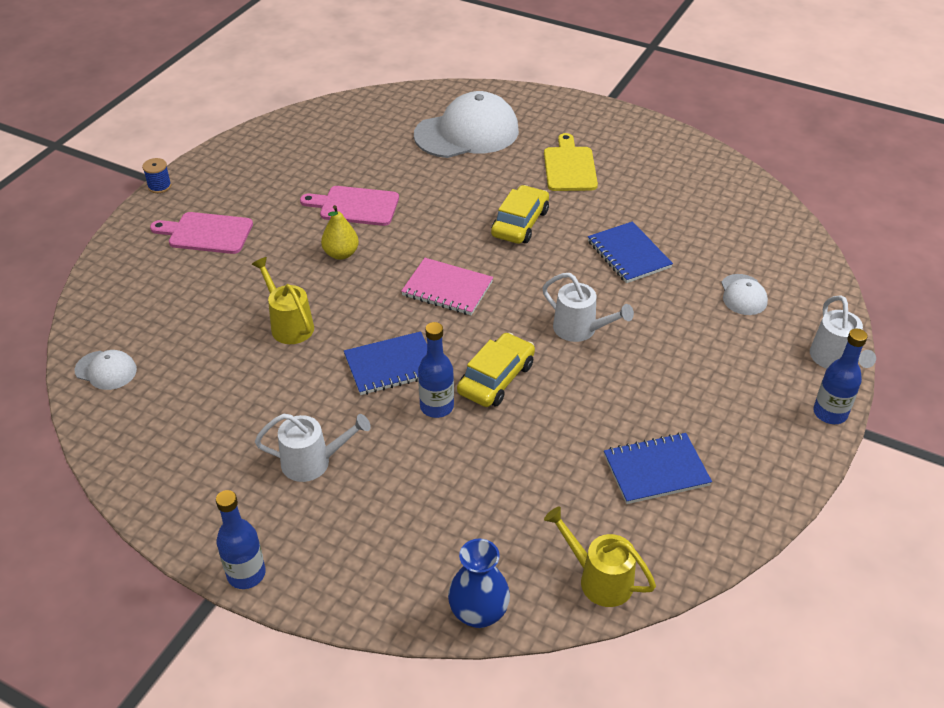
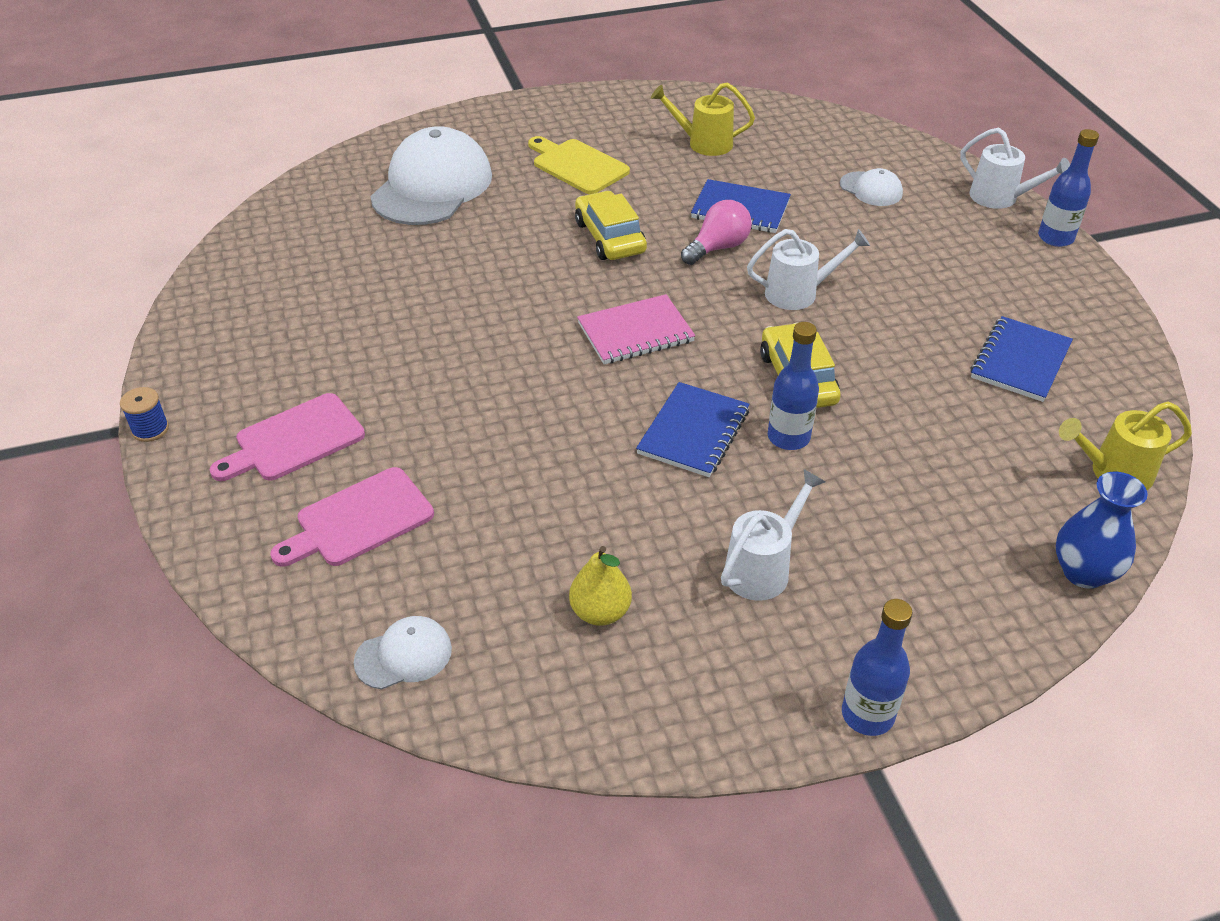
camera: 45 degrees left, 0 degrees up
yellow watering can [252,257,314,344] -> yellow watering can moved to [651,83,755,156]
pink cutting board [300,186,399,226] -> pink cutting board moved to [270,467,434,567]
yellow pear [321,205,359,260] -> yellow pear moved to [569,546,632,626]
none -> pink light bulb [681,200,752,265]

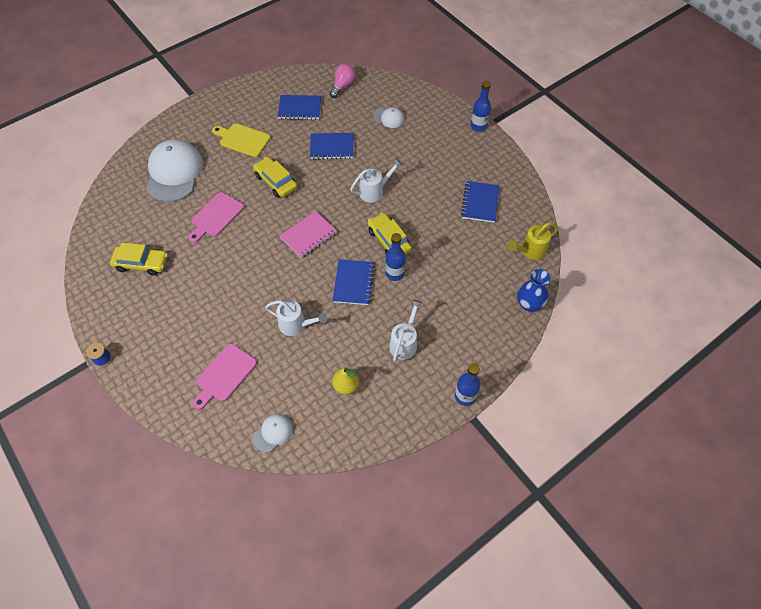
camera: 20 degrees left, 15 degrees up
pink cutting board [210,393,365,481] -> pink cutting board moved to [188,192,244,243]
yellow watering can [651,83,755,156] -> blue notebook [278,95,321,120]
pink light bulb [681,200,752,265] -> pink light bulb moved to [330,64,356,98]
white watering can [960,128,1070,209] -> white watering can moved to [265,300,327,336]
none -> yellow car [110,243,168,276]

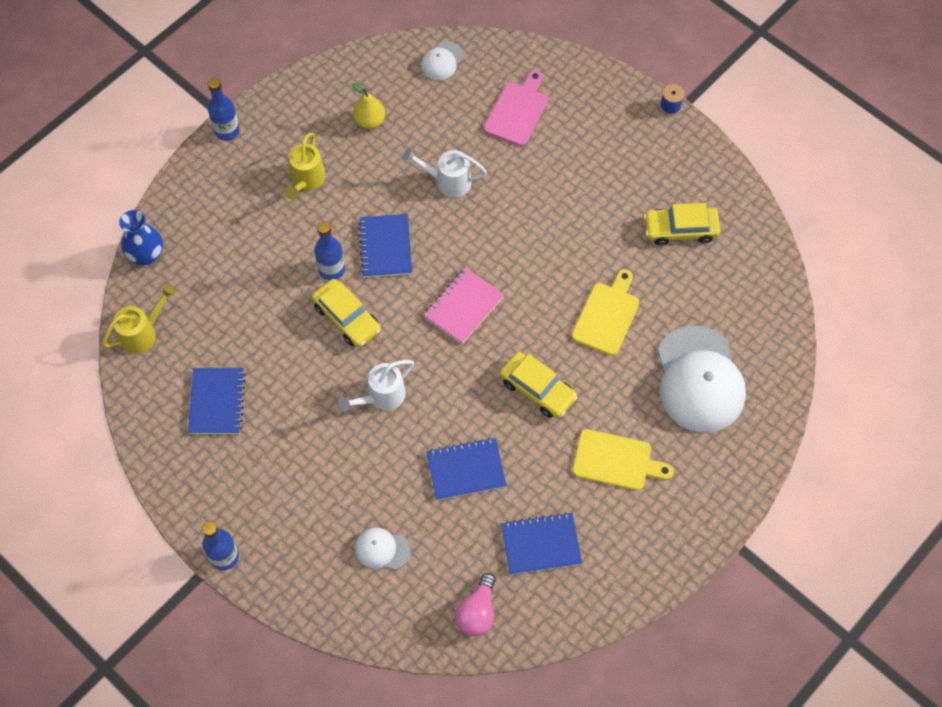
camera: 170 degrees right, 5 degrees up
pink cutting board [188,192,244,243] -> yellow cutting board [572,269,639,356]
white watering can [389,299,422,362] -> yellow watering can [285,132,326,200]

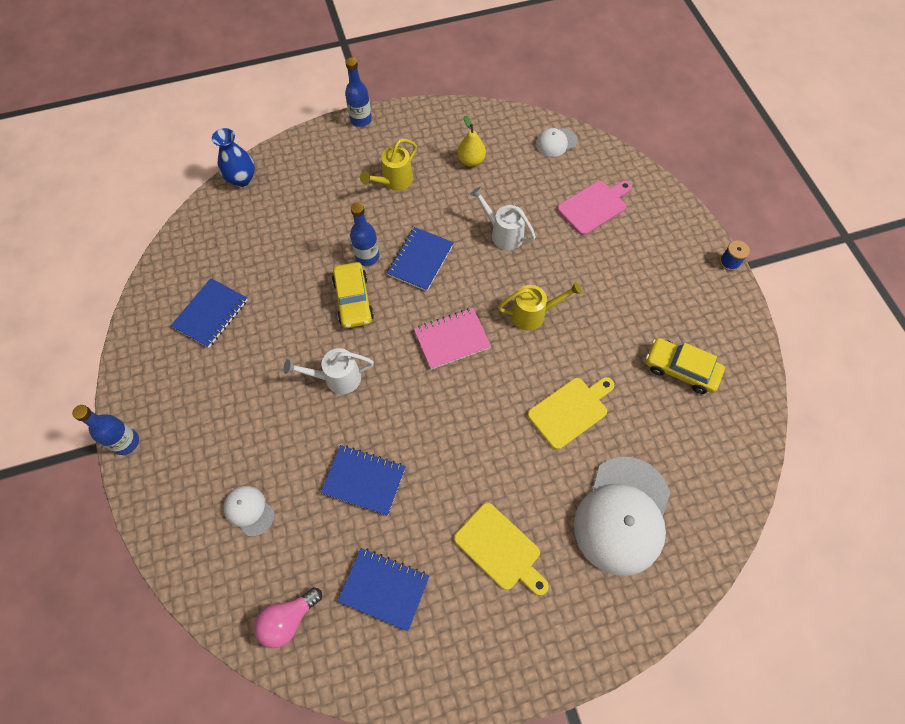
camera: 30 degrees right, 0 degrees up
yellow watering can [102,284,175,354] -> yellow watering can moved to [498,282,582,331]
yellow car [500,352,578,418] -> none

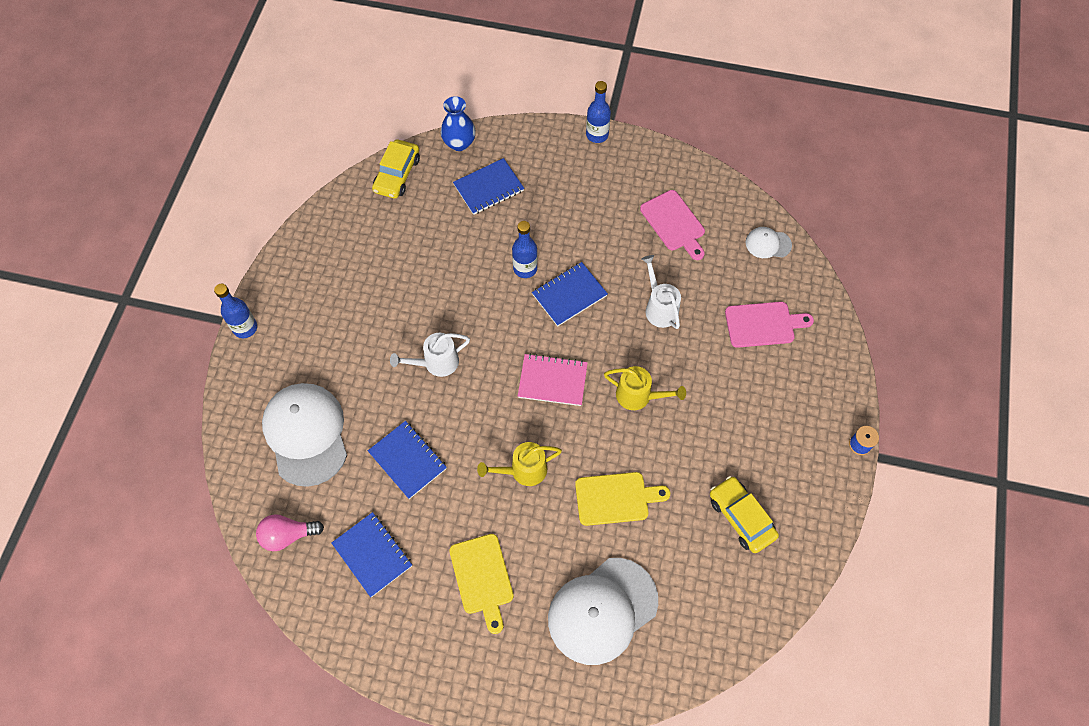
camera: 30 degrees right, 0 degrees up
blue notebook [171,278,248,348] -> blue notebook moved to [453,158,524,215]
white cap [223,486,275,537] -> white cap [262,383,347,487], size x2.16
white watering can [283,348,374,394] -> white watering can turned 45 degrees counterclockwise [390,333,470,377]
yellow car [332,262,374,328] -> yellow car moved to [372,140,420,199]
yellow watering can [360,139,417,191] -> yellow watering can moved to [477,442,562,486]
yellow pear [457,116,486,167] -> pink cutting board [640,190,705,260]

